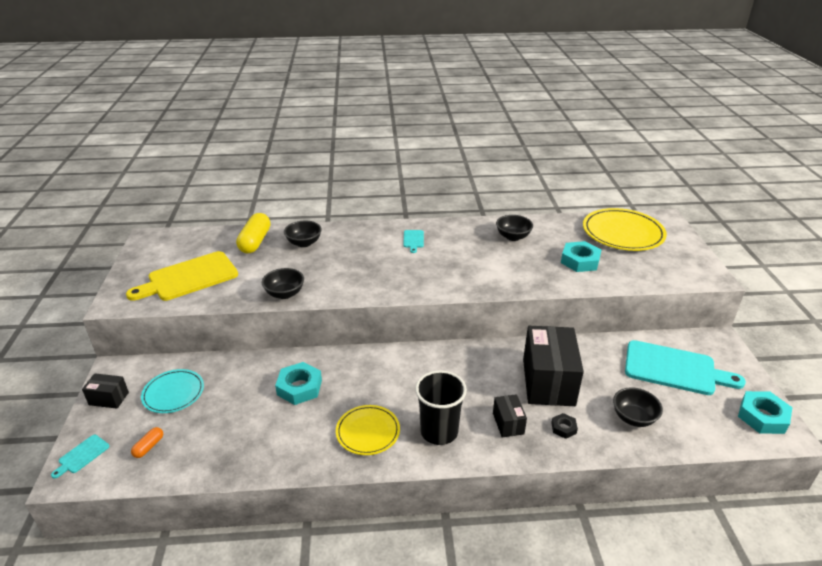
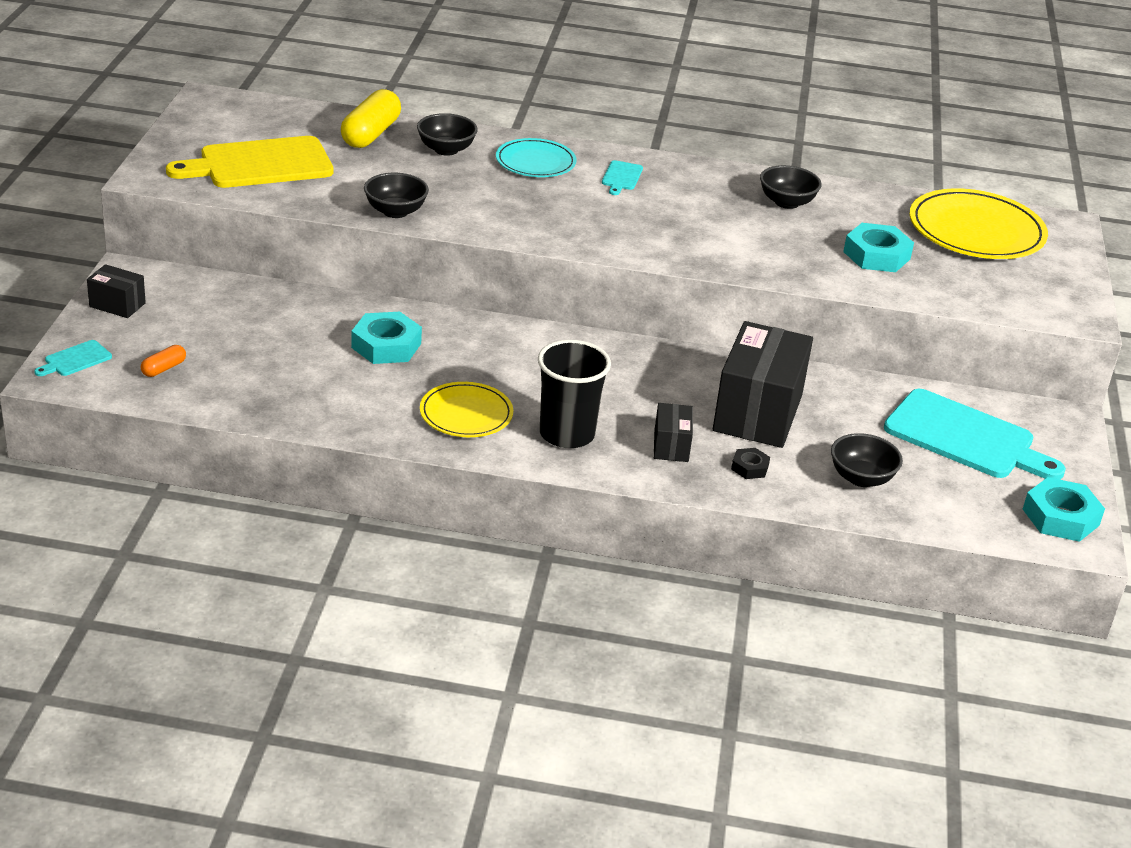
camera: 10 degrees right, 0 degrees up
turquoise plate [141,369,204,413] -> turquoise plate moved to [496,138,577,177]

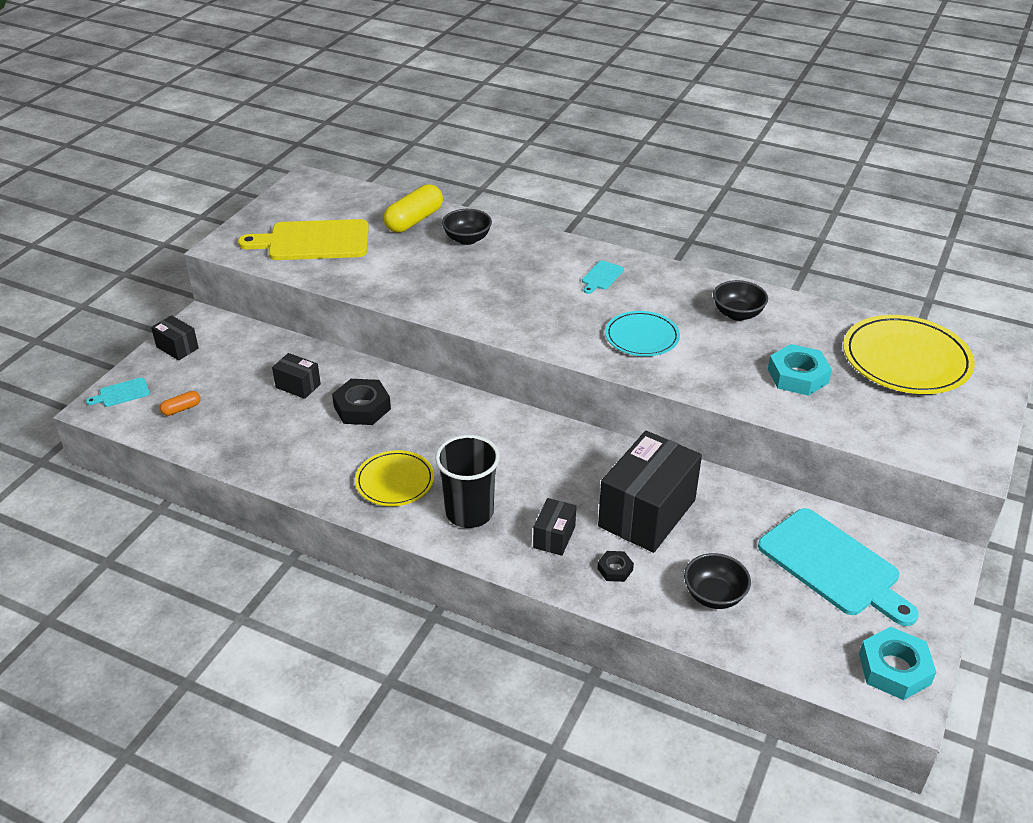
camera: 20 degrees right, 5 degrees up
turquoise nut [351,312,422,364] -> black nut [332,379,391,425]
black bowl [364,173,429,218] -> none
turquoise plate [496,138,577,177] -> turquoise plate moved to [605,311,680,356]
none -> black box [272,353,321,399]

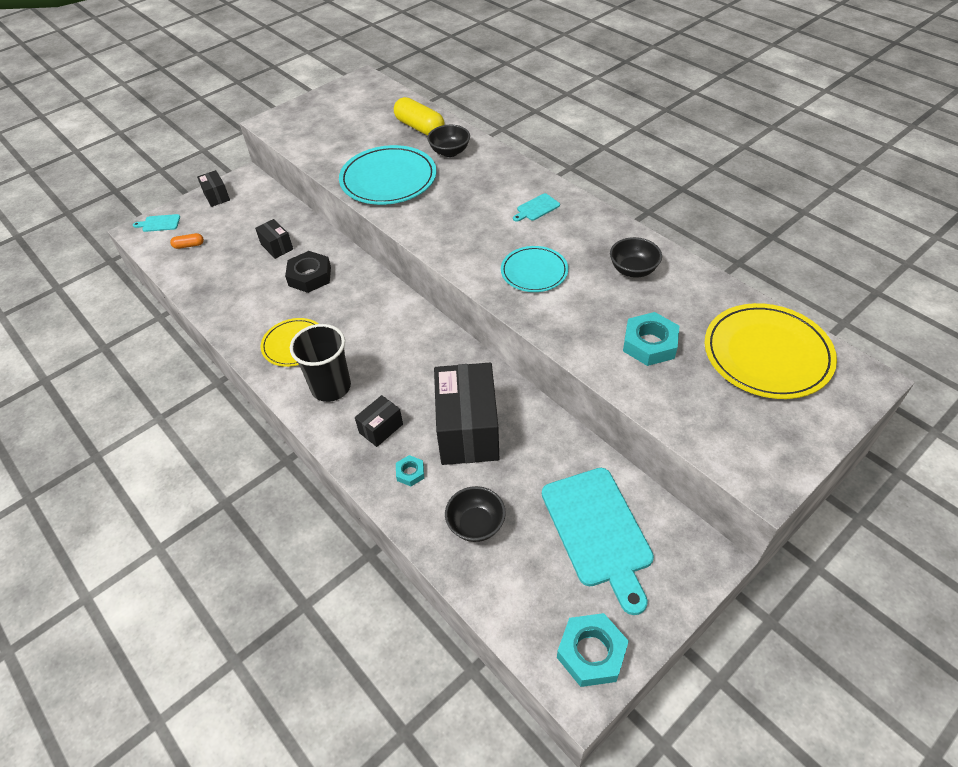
camera: 25 degrees right, 10 degrees up
yellow cutting board [238,219,369,260] -> none
yellow capsule [383,184,443,233] -> yellow capsule turned 75 degrees clockwise [394,97,445,136]
black nut [597,551,634,582] -> turquoise nut [396,455,424,486]
black box [598,431,702,553] -> black box turned 60 degrees counterclockwise [434,363,499,465]
none -> turquoise plate [339,145,437,205]

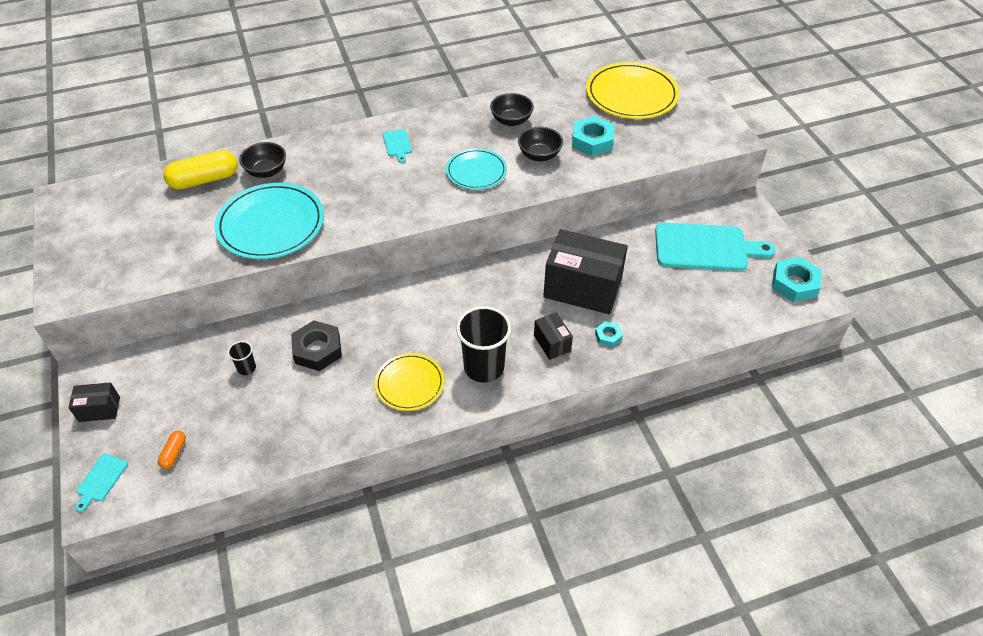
camera: 70 degrees left, 0 degrees up
black box [255,219,293,259] -> black cup [228,341,256,375]
black bowl [445,486,506,542] -> black bowl moved to [518,127,563,161]

